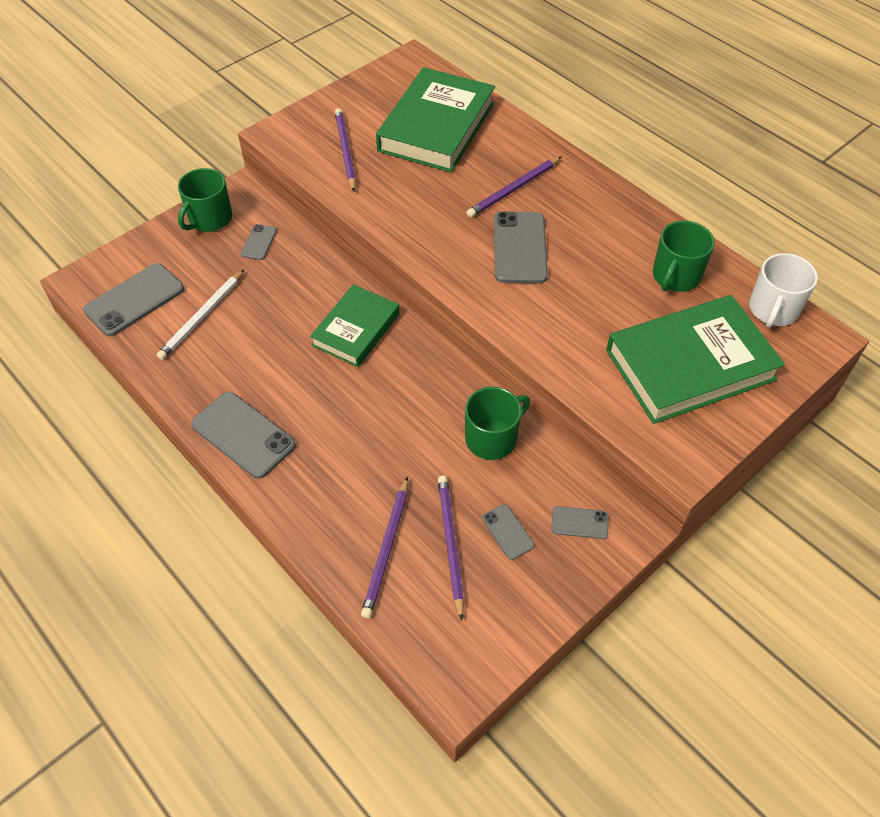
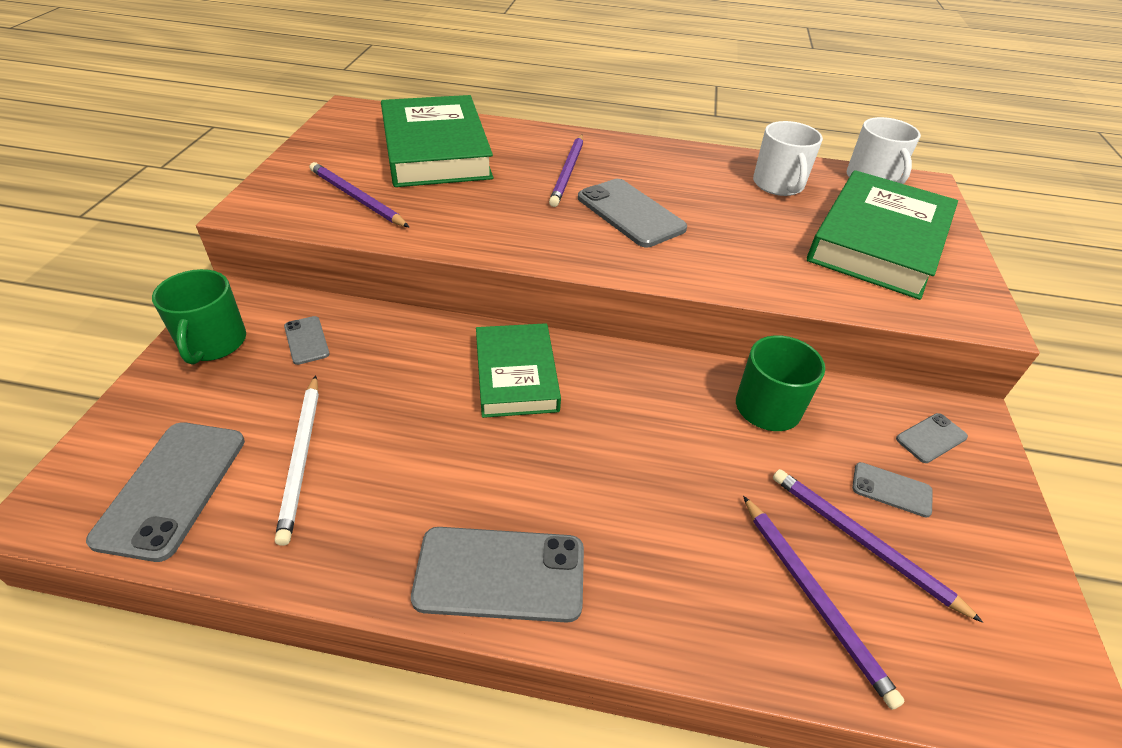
camera: 40 degrees left, 10 degrees down
green mug [653,221,715,292] -> white mug [753,121,823,196]

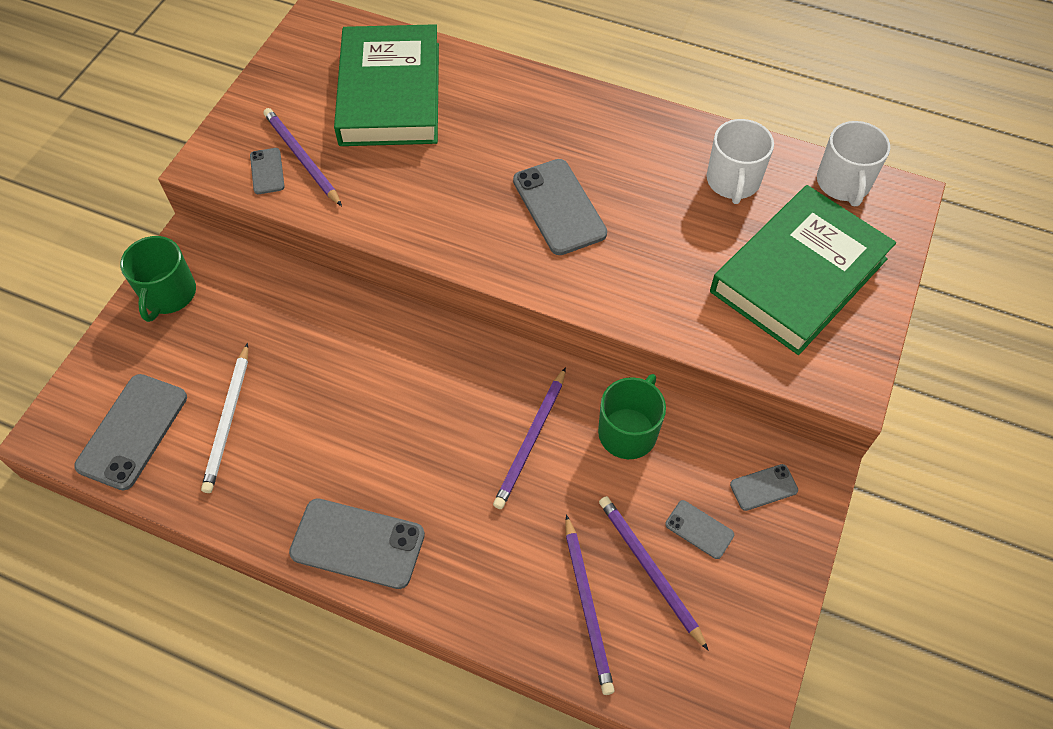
camera: 15 degrees right, 15 degrees up
grey phone [284,316,330,365] -> grey phone moved to [250,148,285,194]
green book [476,323,561,418] -> none
purple pencil [549,135,583,207] -> purple pencil moved to [493,367,566,509]

